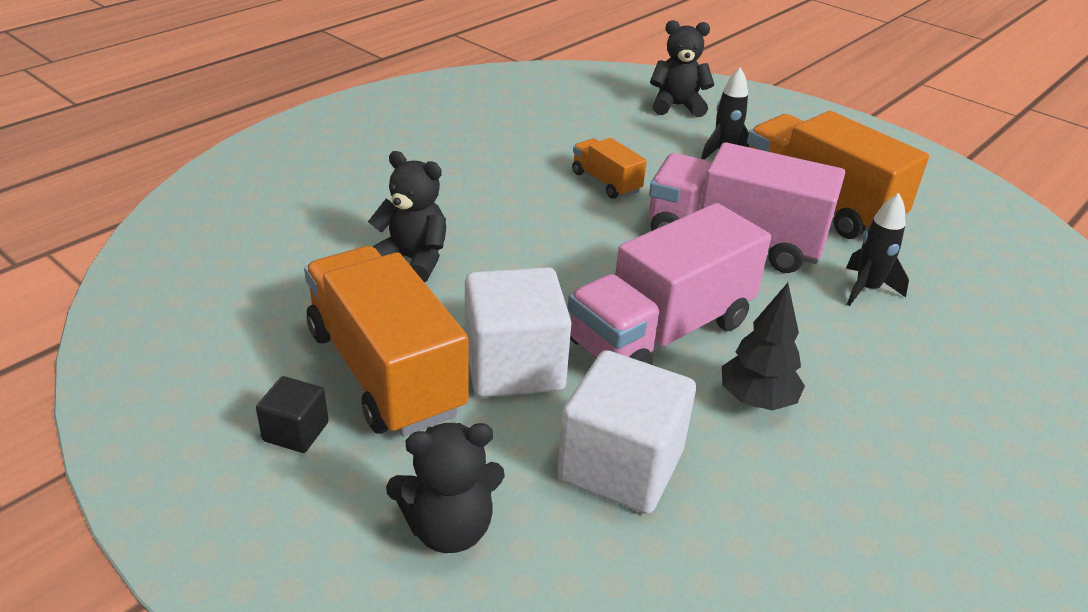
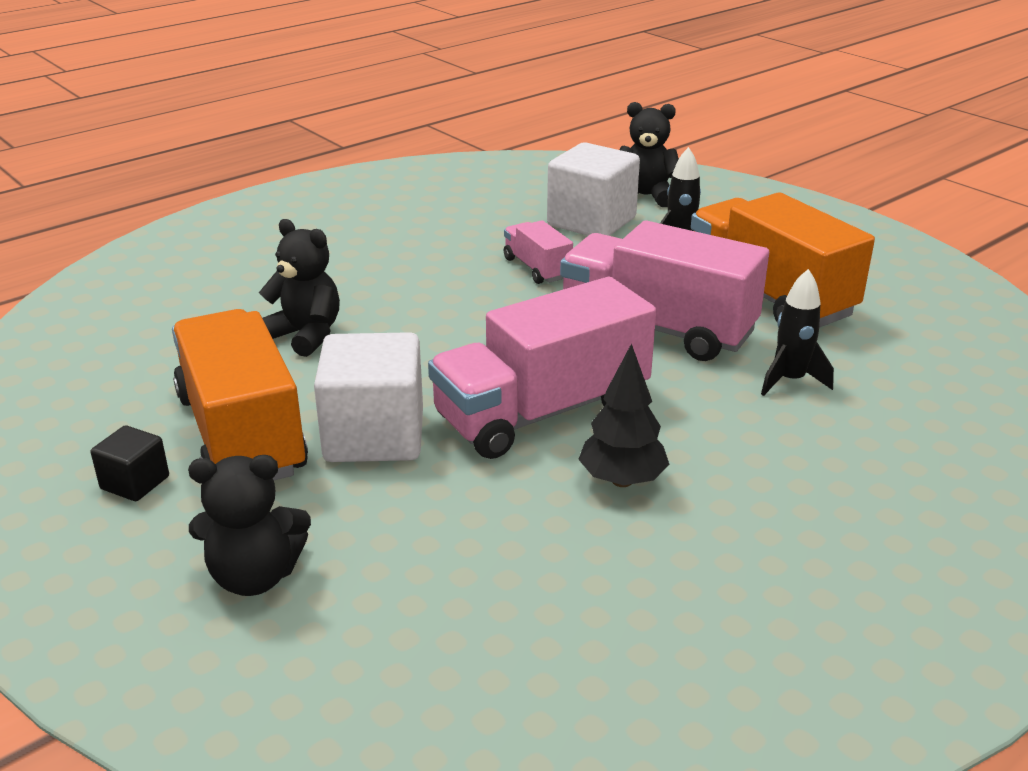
camera: 10 degrees right, 5 degrees down
white cube [557,350,696,514] -> white cube moved to [547,142,640,236]
orange truck [572,138,647,199] -> pink truck [504,220,573,284]

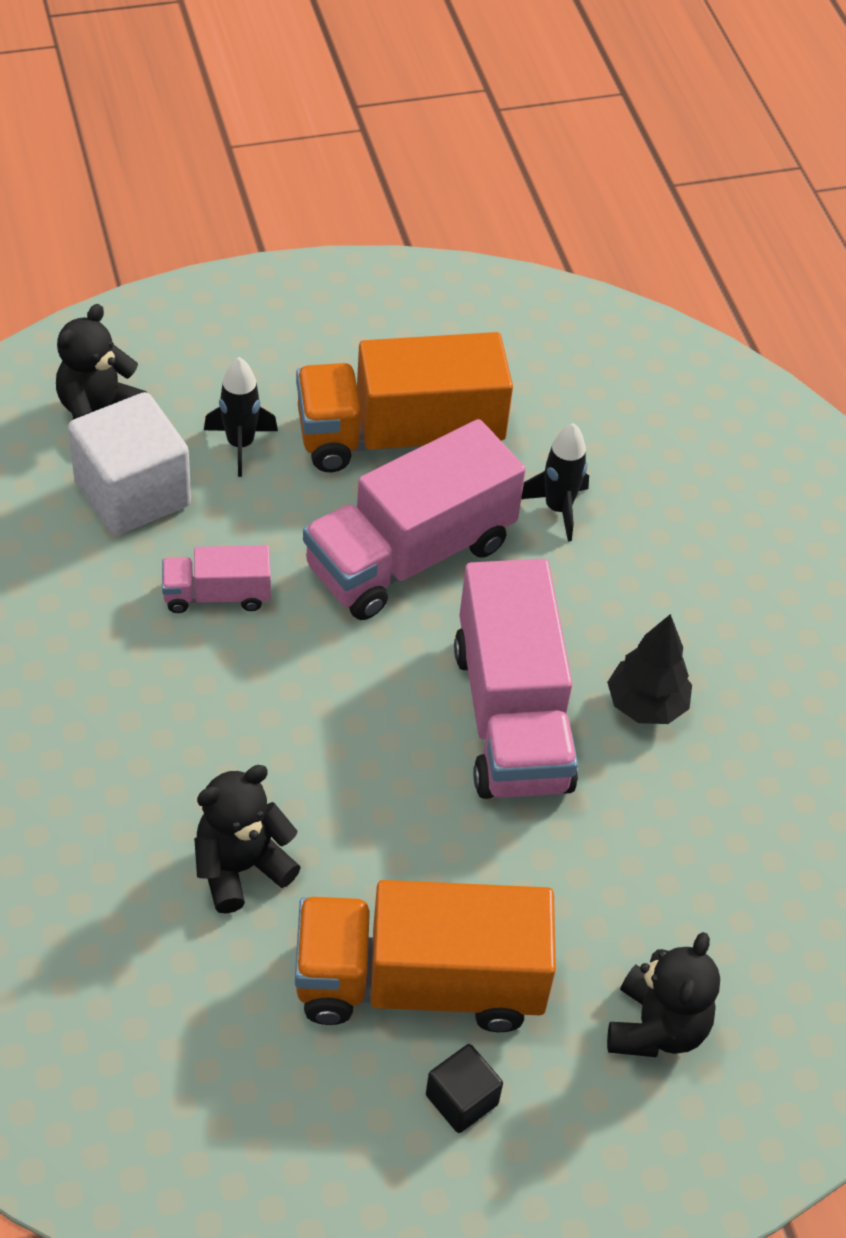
camera: 70 degrees left, 20 degrees up
white cube [314,332,423,462] -> none

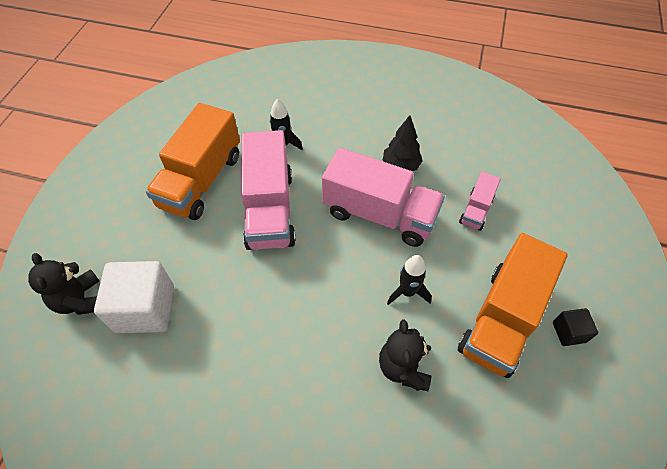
camera: 55 degrees left, 5 degrees up
pink truck [162,545,271,613] -> pink truck moved to [459,172,501,231]
black rocket [204,357,278,477] -> black rocket moved to [387,255,432,305]
black teddy bear [607,932,720,1057] -> none

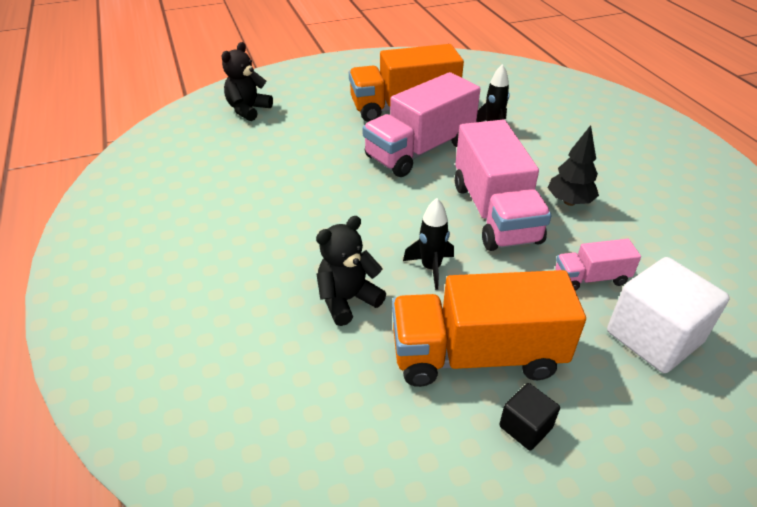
camera: 55 degrees right, 15 degrees down
white cube [94,261,174,333] -> white cube moved to [607,257,730,373]

